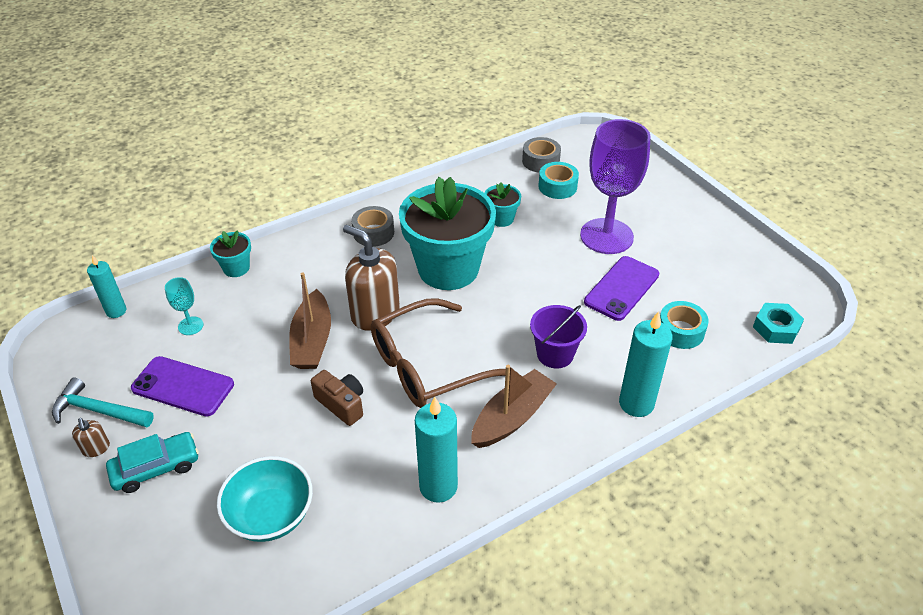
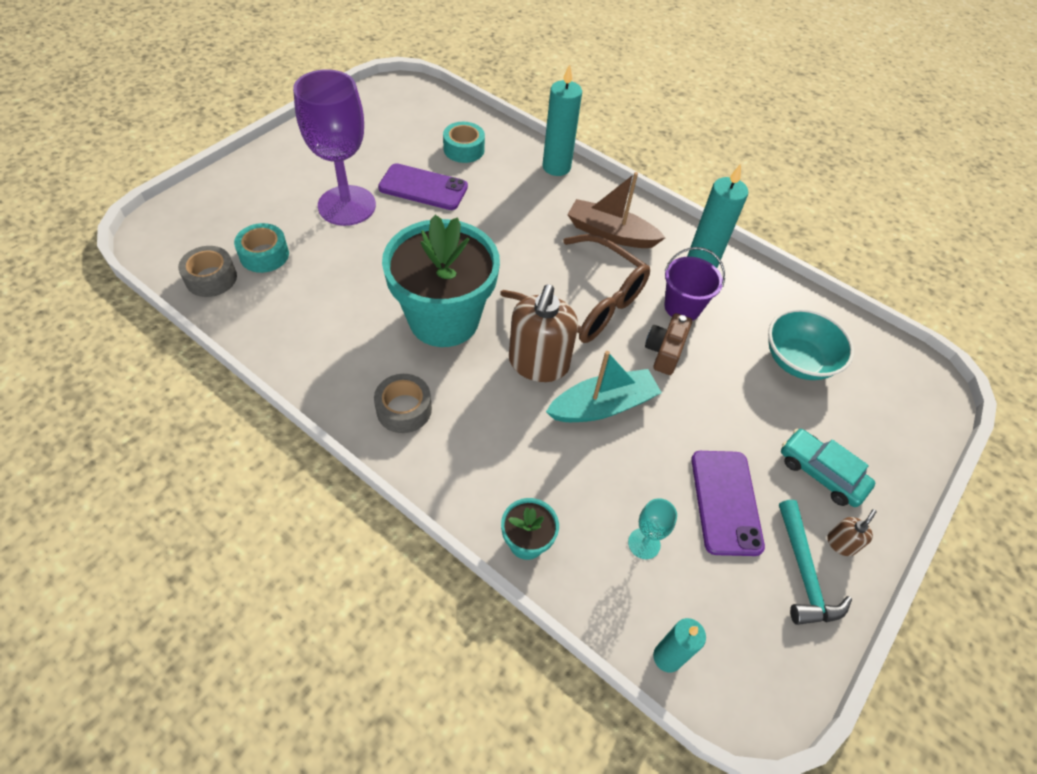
camera: 115 degrees left, 10 degrees up
brown boat [289,272,331,369] -> turquoise boat [546,351,662,422]
turquoise flower pot [484,182,521,227] -> none
purple bucket [530,305,587,368] -> purple bucket moved to [664,247,725,320]
turquoise nut [753,303,804,344] -> none

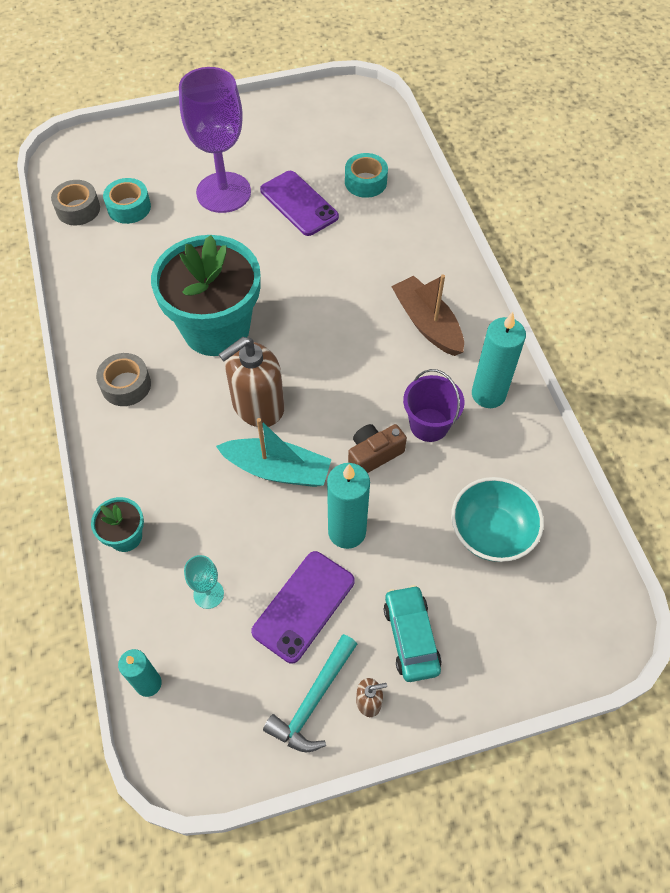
camera: 40 degrees right, 5 degrees up
brown glasses [500,234,650,343] -> none
turquoise candle [542,64,582,176] -> turquoise candle moved to [327,463,370,549]

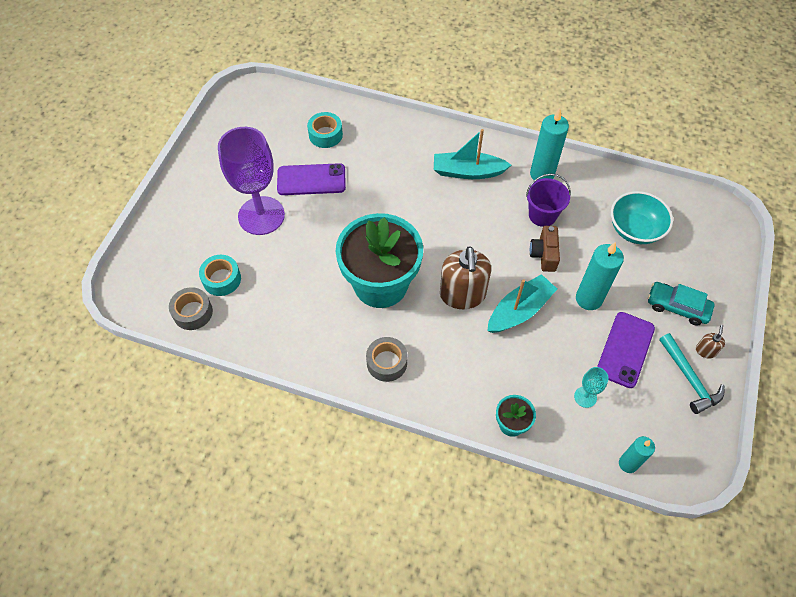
camera: 55 degrees left, 0 degrees up
purple phone [251,551,355,663] -> purple phone turned 45 degrees clockwise [597,312,655,388]
brown boat [391,274,464,356] -> turquoise boat [434,129,511,179]

